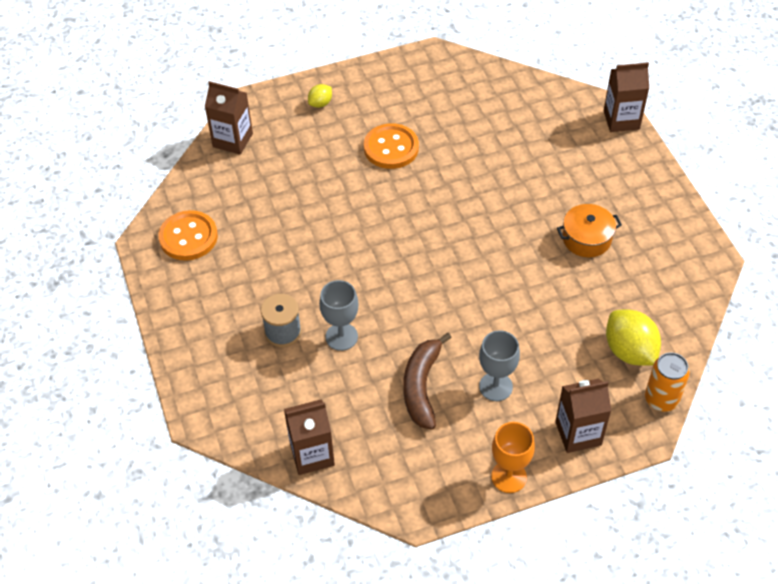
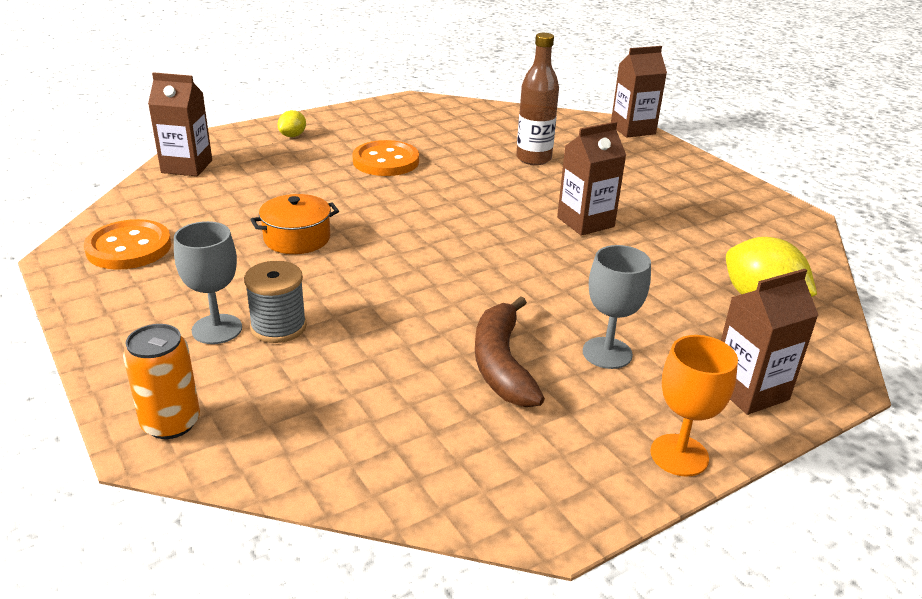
camera: 15 degrees left, 20 degrees down
brown carton [284,399,335,475] -> brown carton moved to [557,122,626,236]
grey goblet [319,280,359,351] -> grey goblet moved to [174,221,242,344]
orange pot [557,204,622,257] -> orange pot moved to [250,194,339,254]
orange can [645,353,690,412] -> orange can moved to [123,324,200,439]
none -> brown bottle [516,33,559,165]

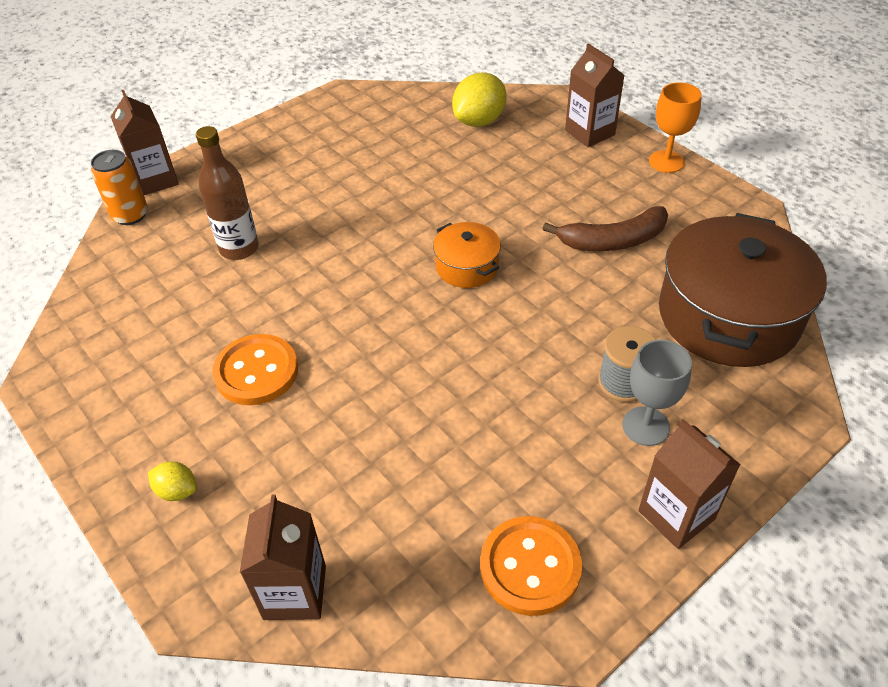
camera: 95 degrees left, 15 degrees up
orange can [123,324,200,439] -> orange can moved to [91,150,148,225]
orange pot [250,194,339,254] -> orange pot moved to [433,222,501,288]
brown carton [557,122,626,236] -> brown carton moved to [638,419,741,549]
grey goblet [583,245,651,369] -> none
none -> brown pot [659,213,827,367]

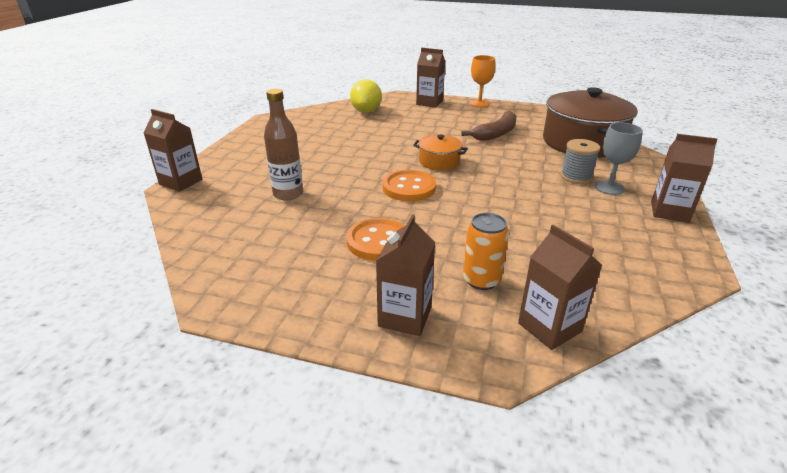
camera: 35 degrees left, 15 degrees down
orange can [91,150,148,225] -> orange can moved to [463,213,509,290]
yellow lemon [148,461,197,501] -> brown carton [376,214,435,336]
orange button [480,516,582,616] -> orange button moved to [382,170,436,201]

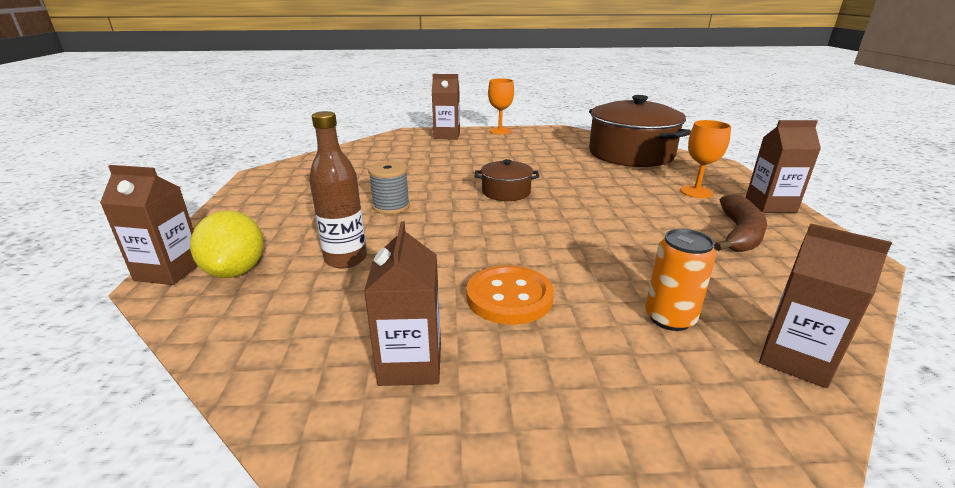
camera: 20 degrees left, 5 degrees down
yellow lemon [350,79,382,113] -> yellow lemon moved to [190,211,264,278]
brown carton [376,214,435,336] -> brown carton moved to [364,221,441,386]
orange button [382,170,436,201] -> none
orange pot [413,135,468,170] -> brown pot [475,159,539,201]
brown banana [461,111,516,141] -> brown banana moved to [714,194,767,252]
grey spool [560,139,600,184] -> grey spool moved to [368,161,410,214]
grey goblet [594,122,643,195] -> orange goblet [680,120,731,198]

